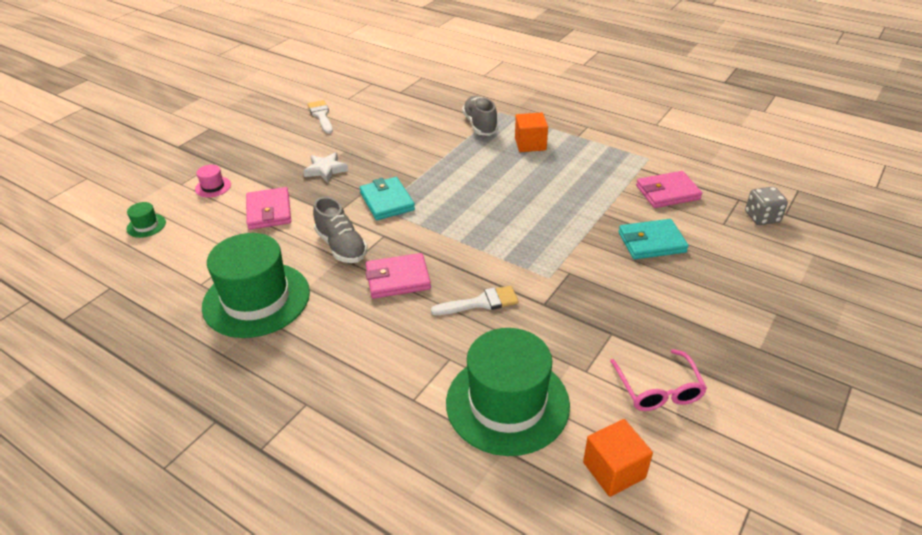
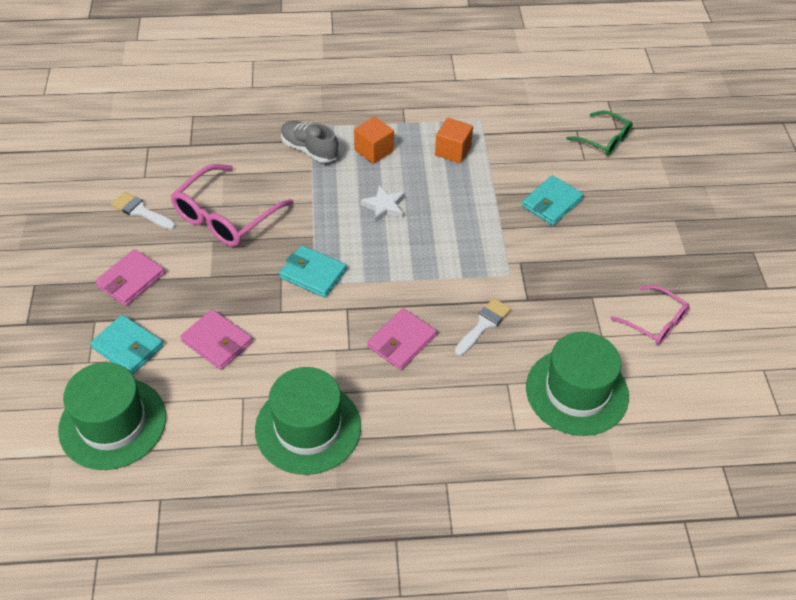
camera: 40 degrees left, 10 degrees up
green hat [127,202,166,238] -> green hat [58,362,166,470], size x2.48
pink hat [195,165,231,197] -> turquoise wallet [90,315,164,374]
white star [303,152,348,183] -> white star moved to [361,185,405,223]
grey shoe [313,197,368,263] -> none
orange cube [583,419,653,497] -> orange cube moved to [435,118,473,163]
pink wallet [636,171,702,208] -> pink wallet moved to [95,249,165,306]
grey dice [745,187,788,225] -> green glasses [566,110,633,156]
none -> pink glasses [171,164,293,247]

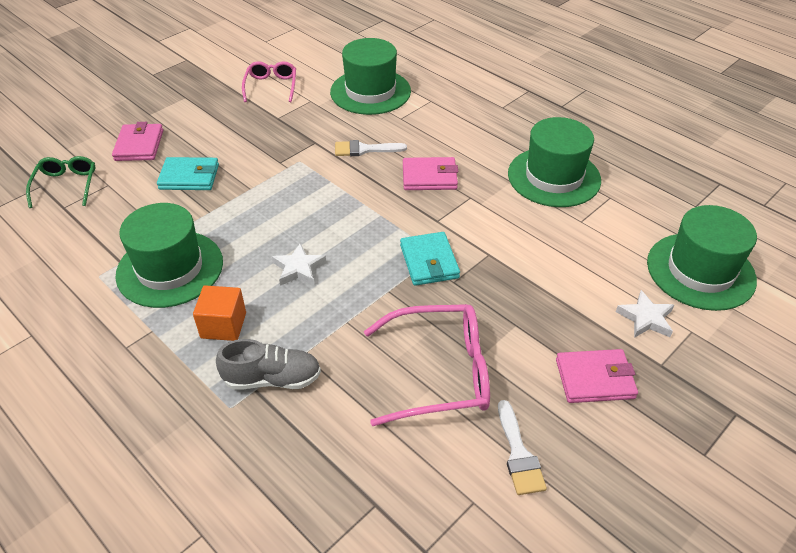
camera: 130 degrees left, 5 degrees down
turquoise wallet [90,315,164,374] -> white star [616,290,674,338]
pink wallet [180,309,252,370] -> pink wallet moved to [112,122,163,161]
grey shoe [281,121,338,163] -> grey shoe turned 90 degrees counterclockwise [216,339,321,389]
orange cube [435,118,473,163] -> green hat [115,203,223,308]

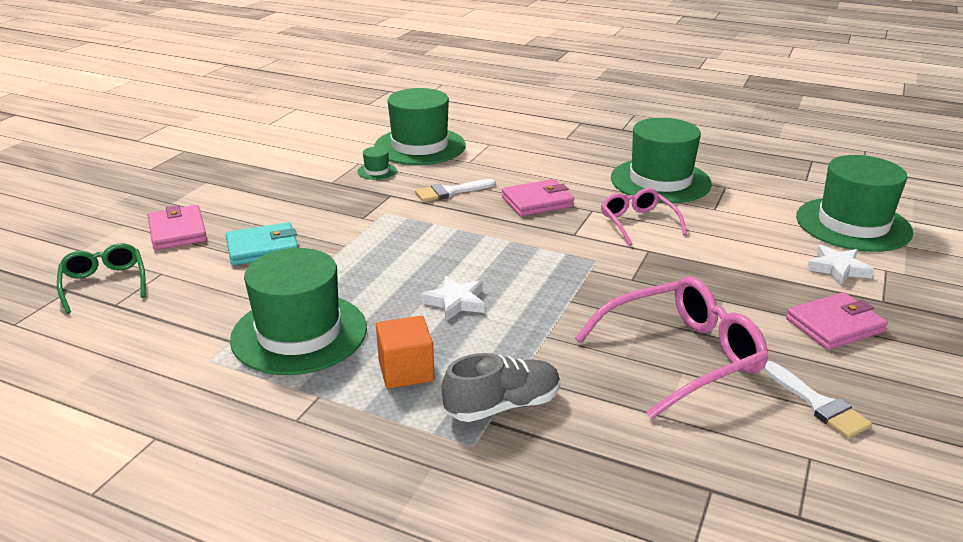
camera: 20 degrees left, 15 degrees down
pink glasses [242,61,296,102] -> pink glasses moved to [601,188,687,246]
turquoise wallet [400,232,460,286] -> none
none -> green hat [357,147,397,180]

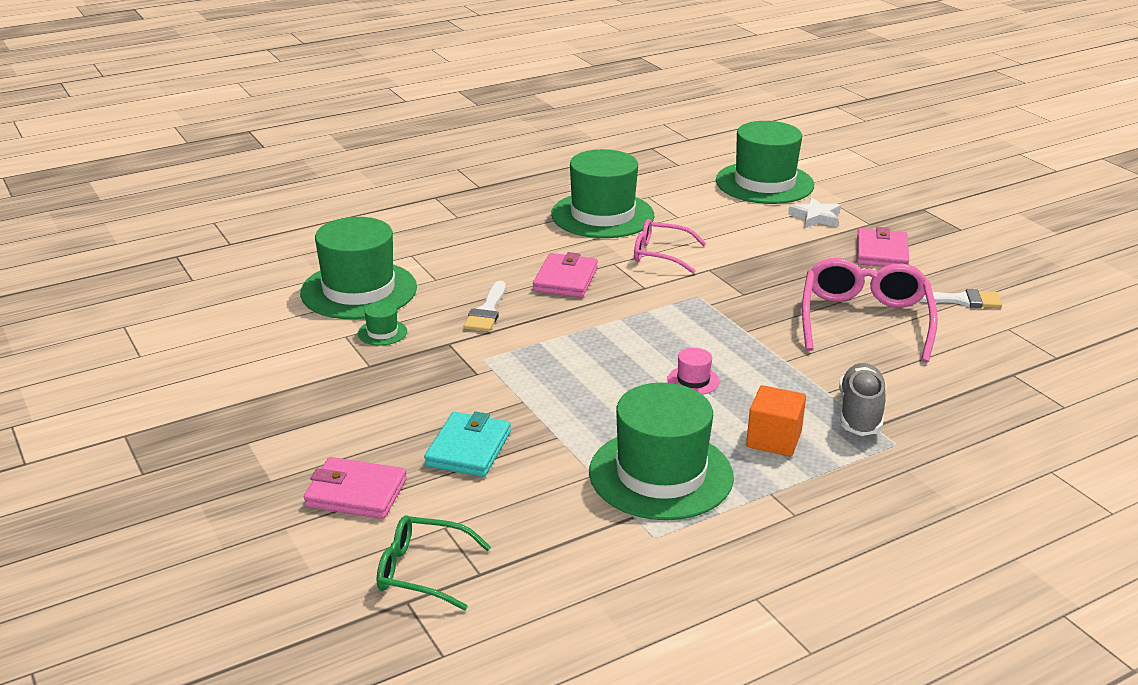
camera: 55 degrees left, 0 degrees up
white star [422,276,485,321] -> pink hat [667,348,720,395]

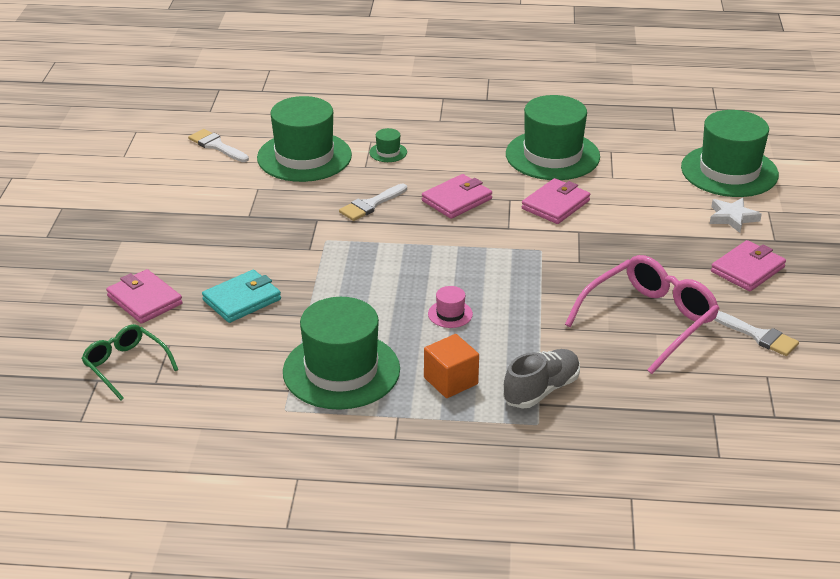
camera: 35 degrees right, 5 degrees up
green hat [358,301,407,346] -> green hat moved to [369,128,407,162]
pink glasses [634,219,706,273] -> pink wallet [522,178,590,224]
none -> white brush [188,129,249,162]

